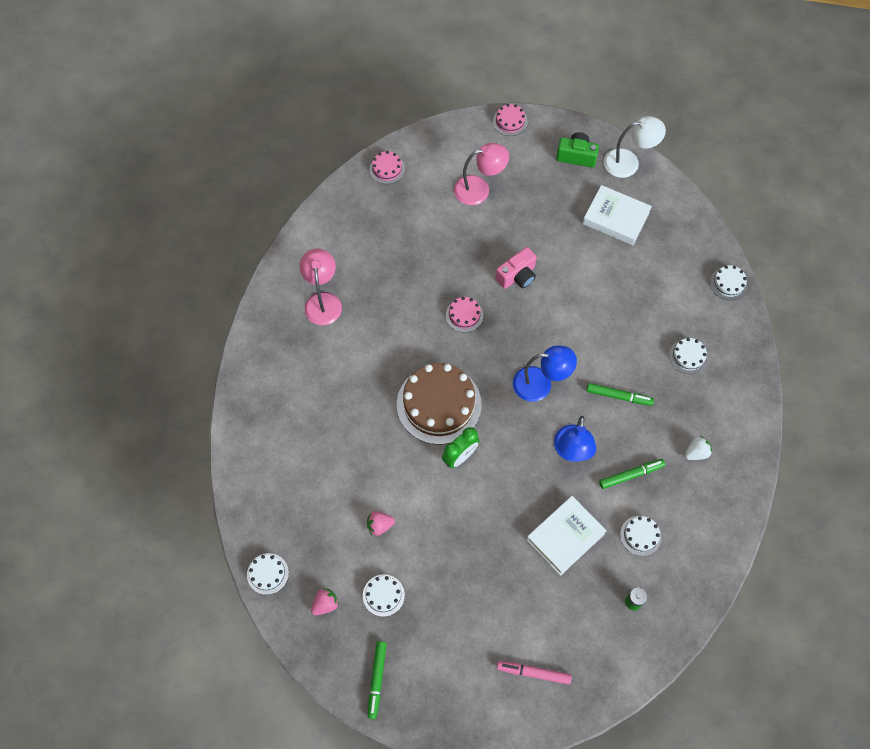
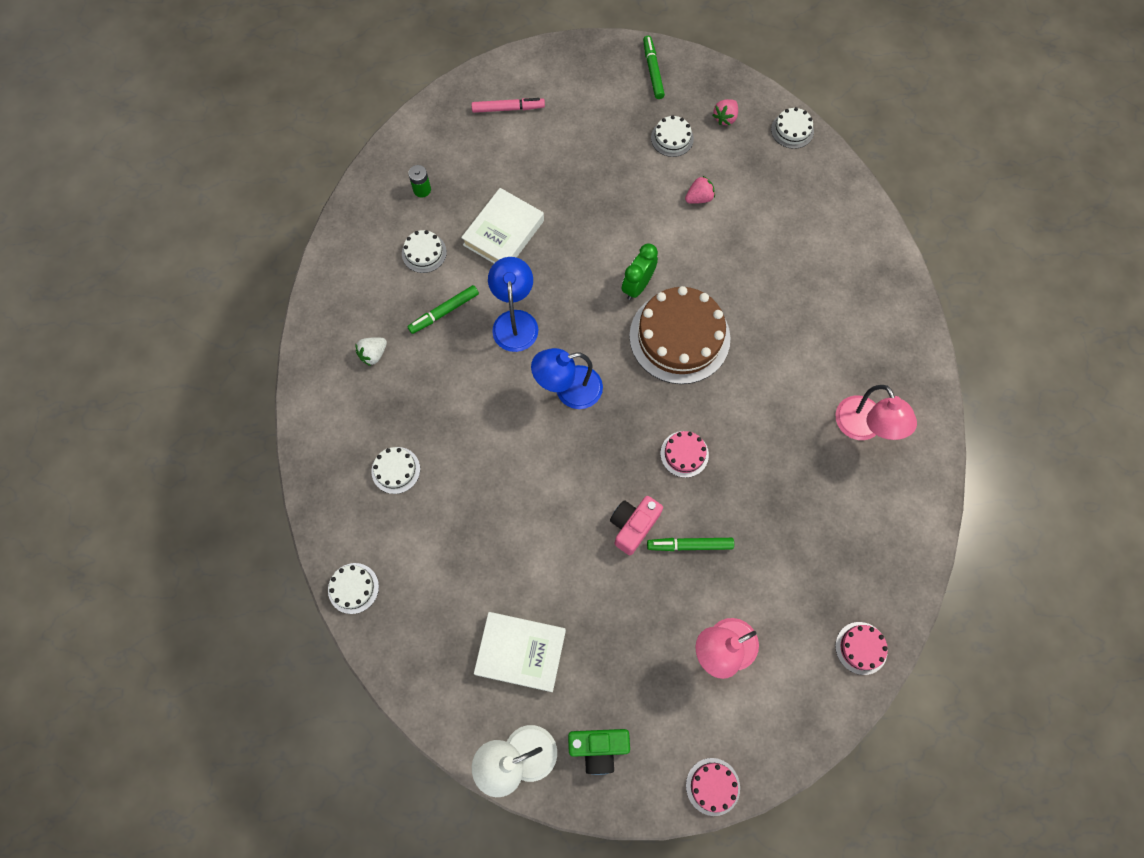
camera: 165 degrees right, 5 degrees up
green marker [586,383,654,406] -> green marker moved to [647,538,734,551]

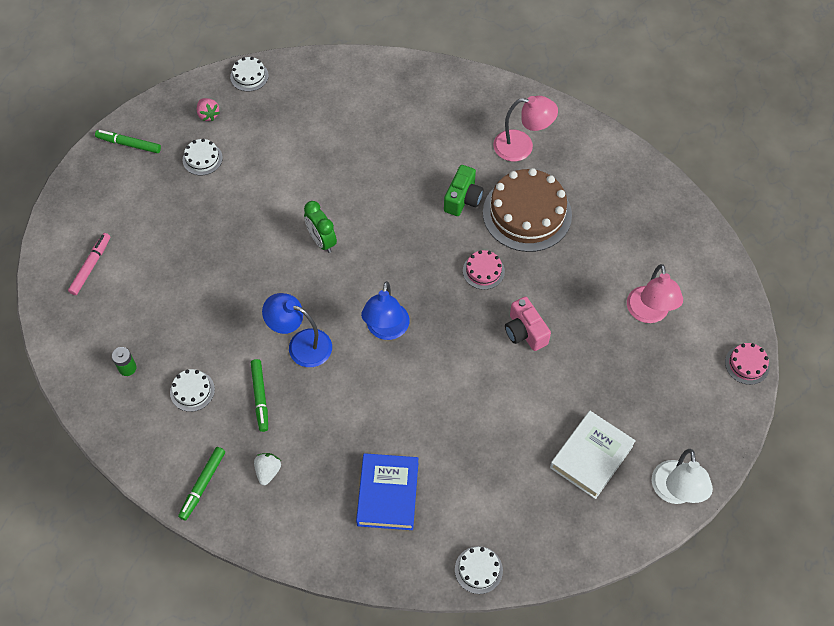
camera: 65 degrees left, 10 degrees down
white strawberry [356,337,387,366] -> white strawberry turned 150 degrees counterclockwise [254,453,281,485]
white cake [371,447,420,494] -> blue book [356,453,418,530]
white book [461,188,544,263] -> none
green camera [568,729,630,775] -> green camera moved to [444,165,483,216]
brown cake [629,286,731,384] -> brown cake moved to [483,168,572,252]
green marker [647,538,734,551] -> green marker moved to [178,447,225,521]
pink strawberry [685,175,715,204] -> none
pink cake [835,622,888,675] -> none

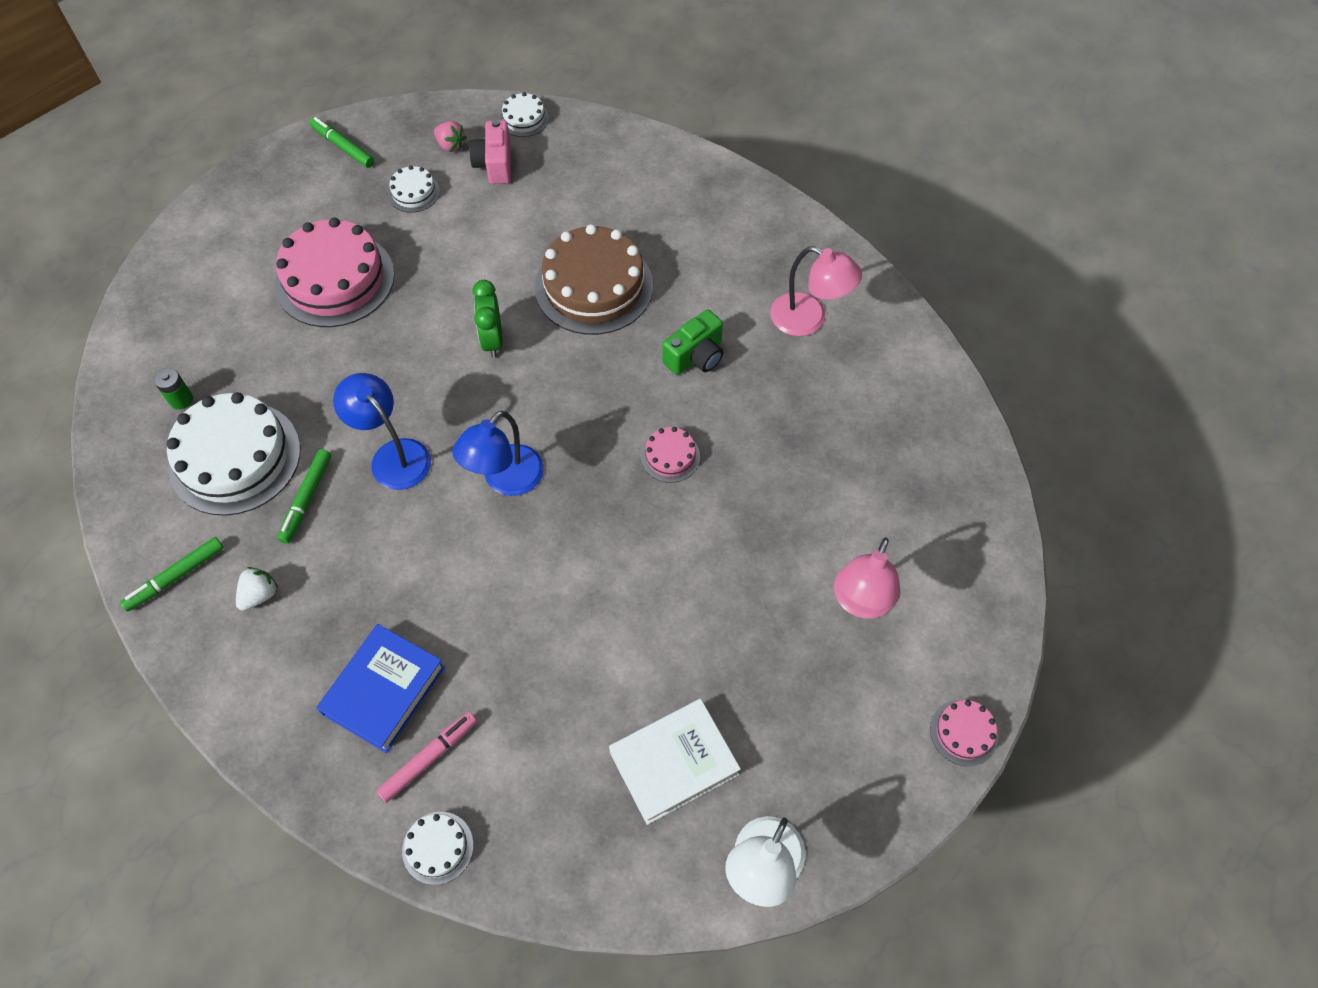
camera: 25 degrees right, 0 degrees up
pink marker [68,233,110,295] -> pink marker moved to [376,712,477,803]
white cake [170,369,215,412] -> white cake [167,392,300,516], size x2.17
pink strawberry [197,98,220,121] -> pink strawberry turned 45 degrees counterclockwise [434,121,467,152]
brown cake [483,168,572,252] -> brown cake moved to [535,224,653,335]
pink camera [505,297,551,351] -> pink camera moved to [469,119,511,184]
none -> pink cake [275,217,395,327]

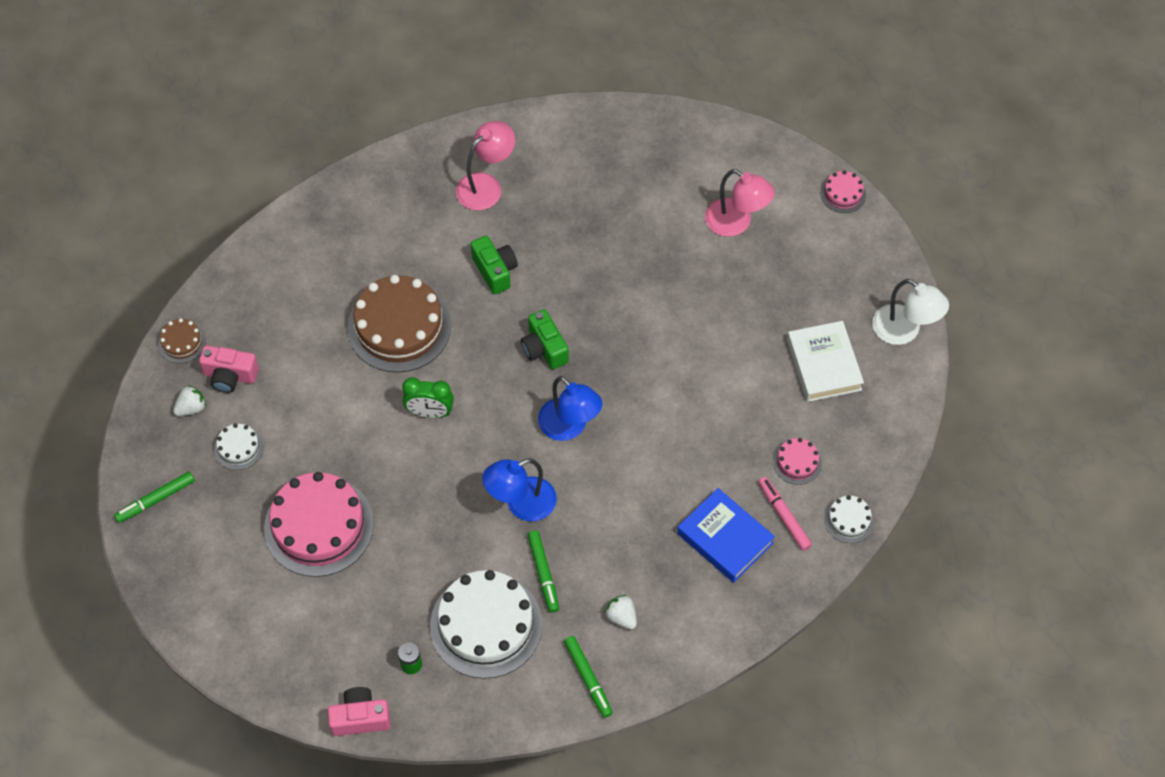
camera: 75 degrees left, 0 degrees up
green marker [277,449,332,544] -> green marker turned 45 degrees clockwise [527,530,559,613]
pink strawberry [434,121,467,152] -> white strawberry [173,385,206,416]
white cake [499,92,549,137] -> brown cake [158,318,206,363]
pink cake [641,427,700,483] -> pink cake moved to [773,438,822,485]
none -> pink camera [328,687,391,736]
none -> green camera [521,309,569,370]

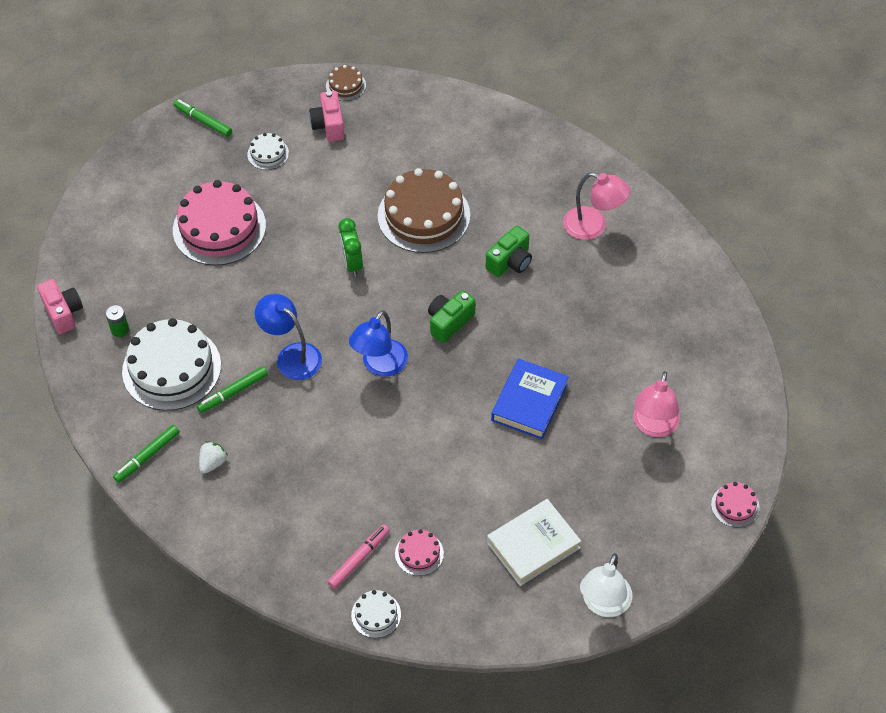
camera: 70 degrees right, 5 degrees down
white strawberry [173,385,206,416] -> none
blue book [677,488,775,583] -> blue book moved to [491,359,569,439]

